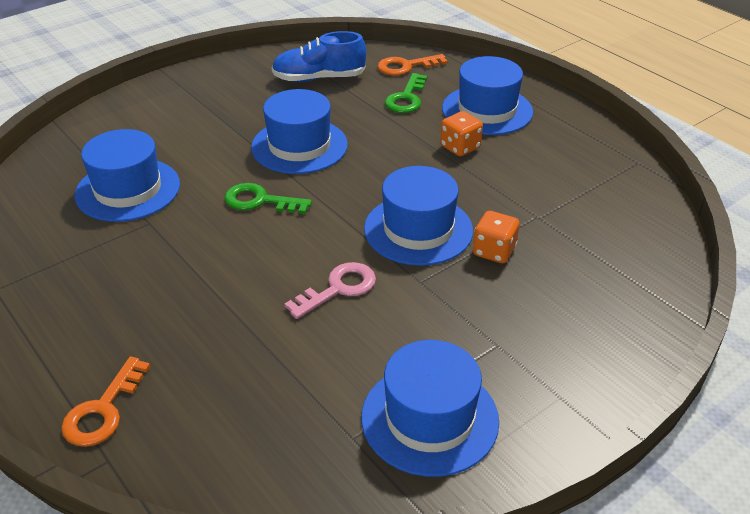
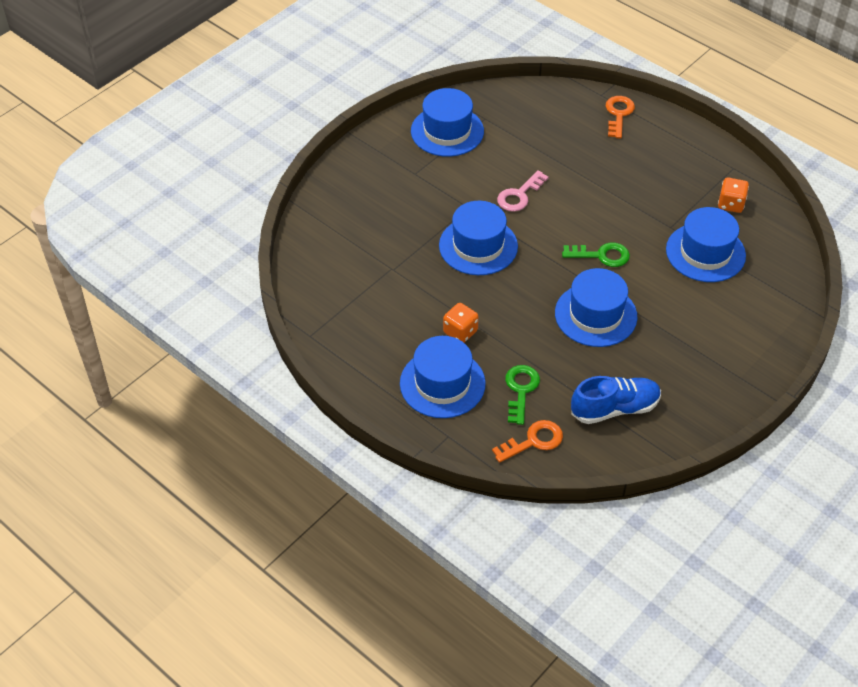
camera: 170 degrees right, 10 degrees up
orange dice [473,211,519,263] -> orange dice moved to [718,177,749,213]

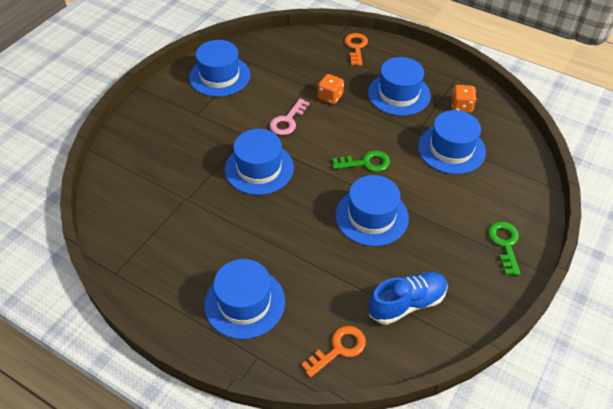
camera: 10 degrees left, 0 degrees up
orange dice [443,303,479,343] -> orange dice moved to [318,74,344,104]
green key [505,365,540,425] -> green key moved to [488,222,520,275]
none -> blue hat [368,57,431,116]

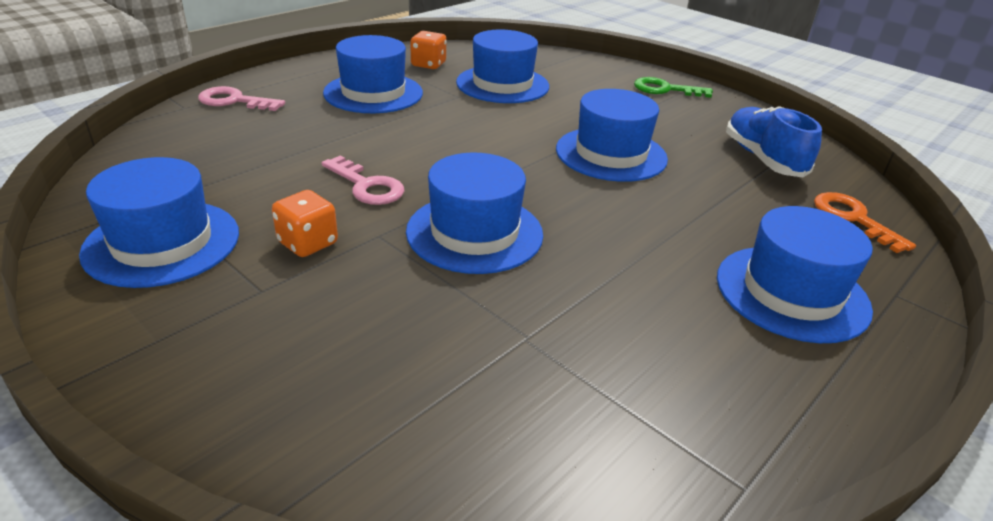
camera: 80 degrees left, 15 degrees down
orange dice [318,74,344,104] -> orange dice moved to [272,190,338,257]
green key [332,150,390,172] -> none
orange key [344,33,368,66] -> pink key [198,86,285,111]

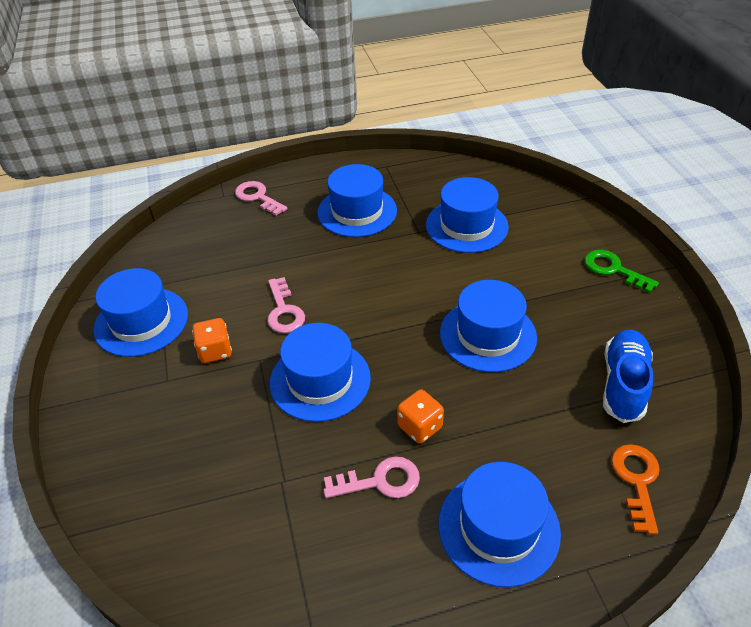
camera: 35 degrees right, 10 degrees up
orange dice [410,31,447,69] -> orange dice moved to [397,390,444,444]
none -> pink key [323,457,420,498]

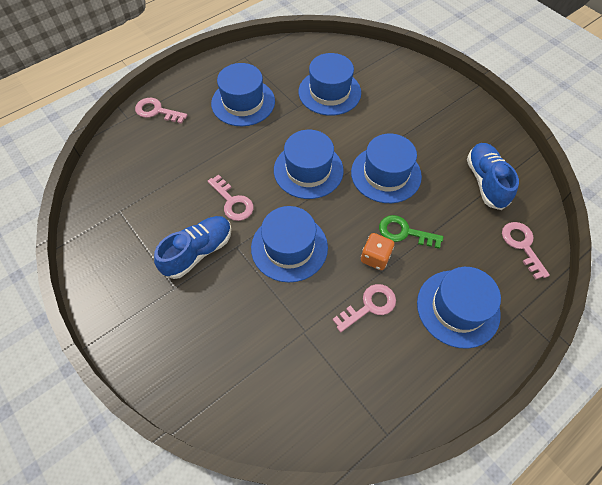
camera: 25 degrees left, 15 degrees up
blue hat [93,268,188,357] -> blue hat moved to [274,130,344,199]
orange dice [192,318,232,363] -> blue shoe [154,216,232,279]
green key [584,250,659,293] -> green key moved to [379,215,443,249]
orange key [611,444,660,535] -> pink key [502,222,550,280]

